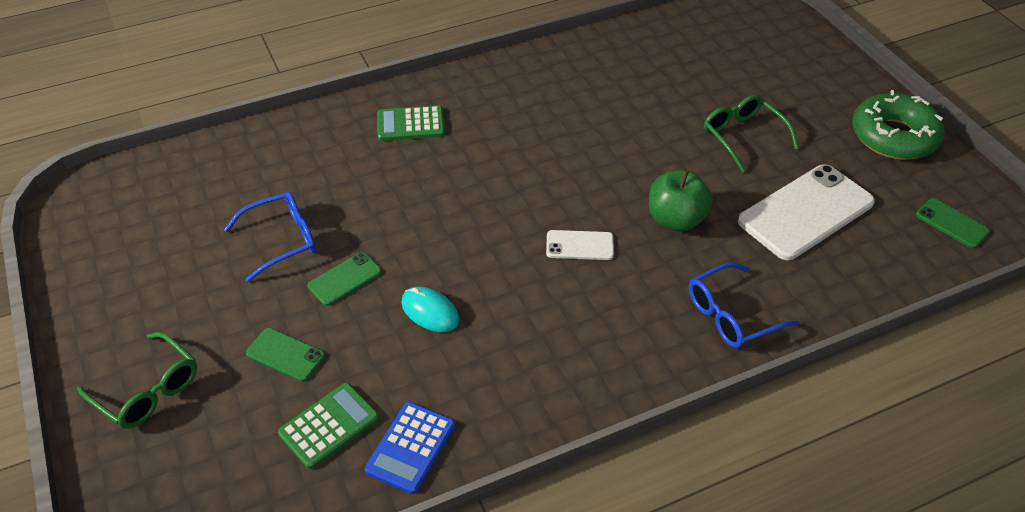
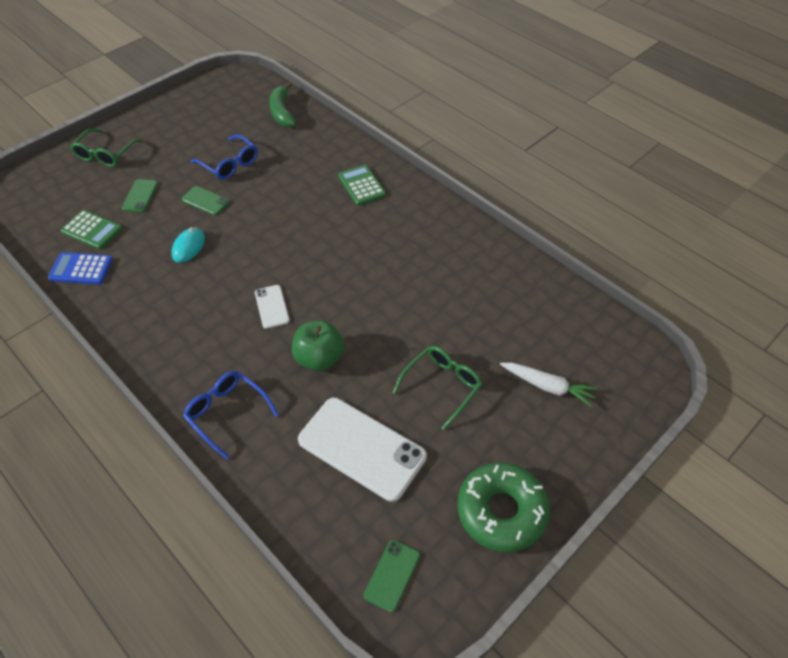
camera: 70 degrees right, 5 degrees up
none -> green banana [269,82,296,127]
none -> white carrot [500,362,598,407]

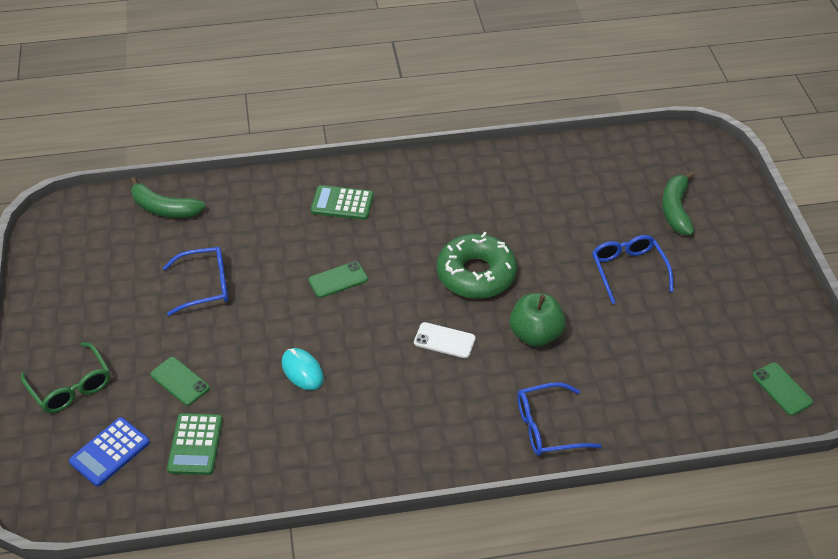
camera: 55 degrees left, 5 degrees down
blue calculator [48,252,113,285] -> blue calculator moved to [69,417,150,487]
green calculator [61,210,123,250] -> green calculator turned 120 degrees clockwise [167,413,223,475]
green phone [182,186,229,215] -> green phone moved to [308,261,368,298]
white phone [298,398,427,502] -> none
green glasses [393,346,483,430] -> blue glasses [592,235,674,304]
green donut [458,462,550,552] -> green donut moved to [437,232,517,299]
white carrot [500,362,598,407] -> green banana [662,171,695,235]

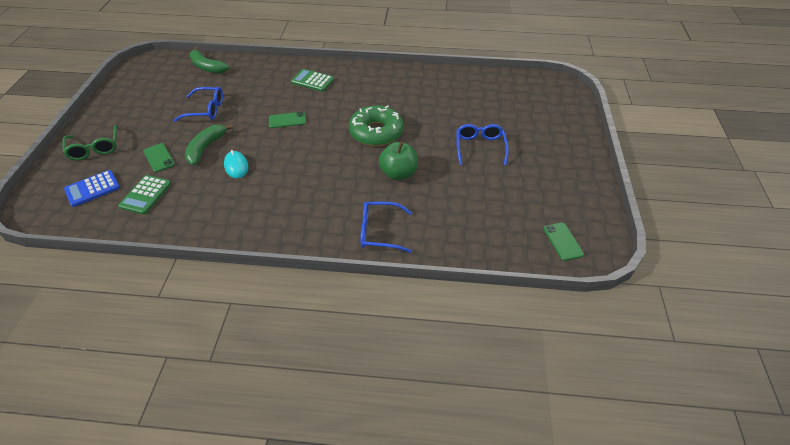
camera: 15 degrees right, 0 degrees up
white phone [414,322,476,358] -> none
green banana [662,171,695,235] -> green banana moved to [185,124,234,165]

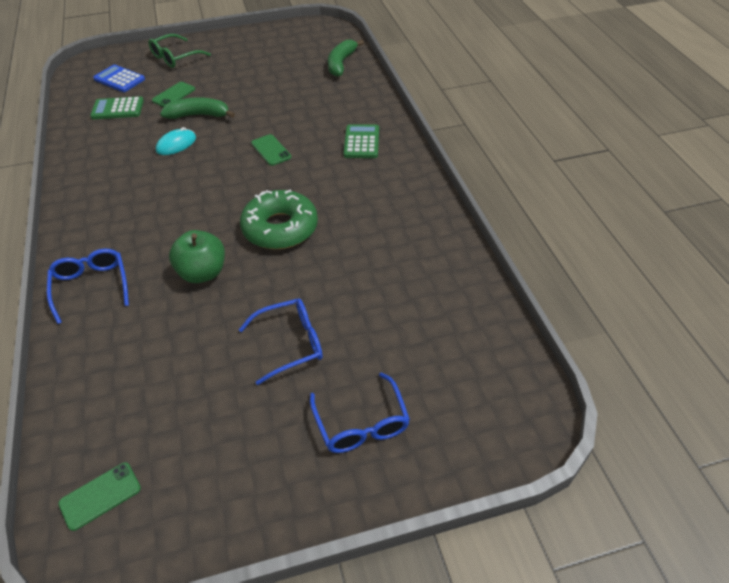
camera: 70 degrees right, 0 degrees up
blue glasses [174,87,223,122] -> blue glasses moved to [310,372,410,453]

